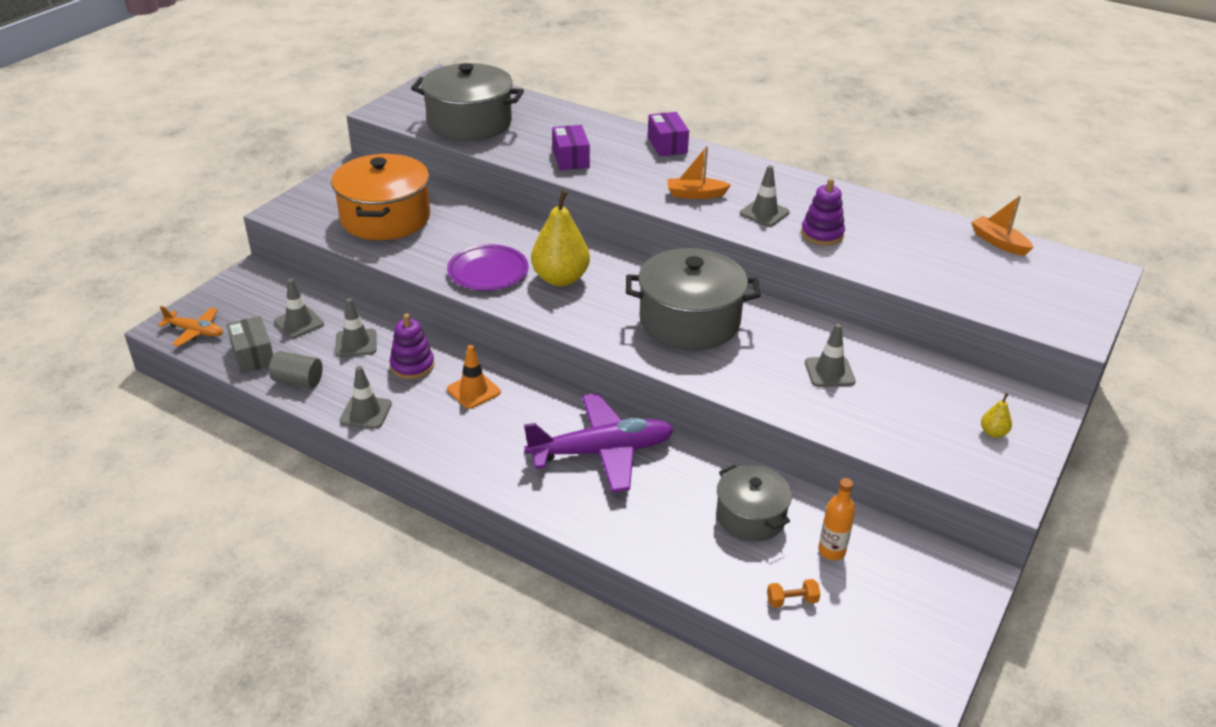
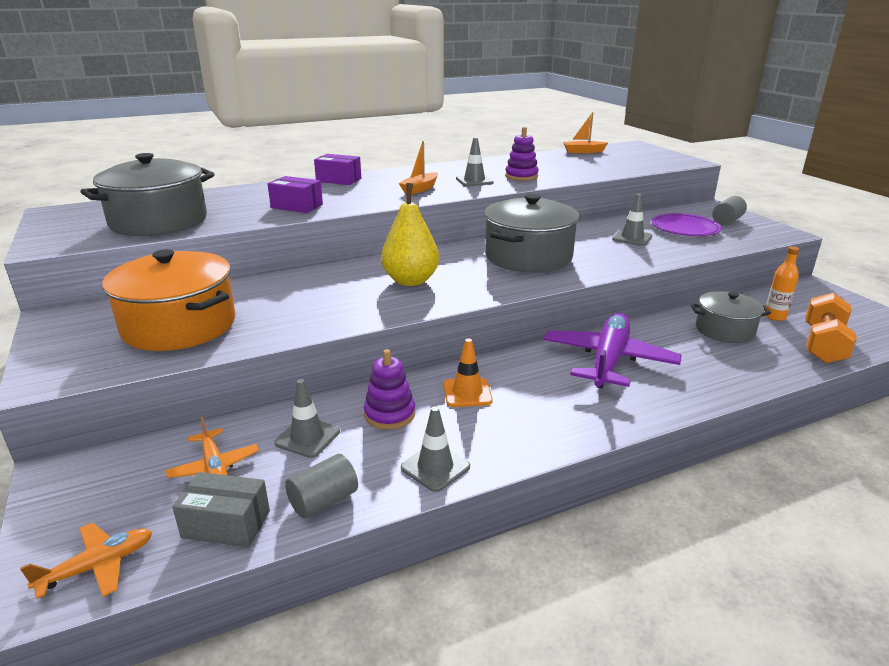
camera: 55 degrees left, 10 degrees down
grey traffic cone [274,279,324,339] -> orange plane [166,417,259,478]
purple plate [447,244,529,291] -> purple plate moved to [652,213,722,236]
orange dumbbell [767,579,820,608] -> orange dumbbell [805,293,857,363], size x2.25
yellow pear [981,393,1012,438] -> grey cylinder [712,196,747,226]

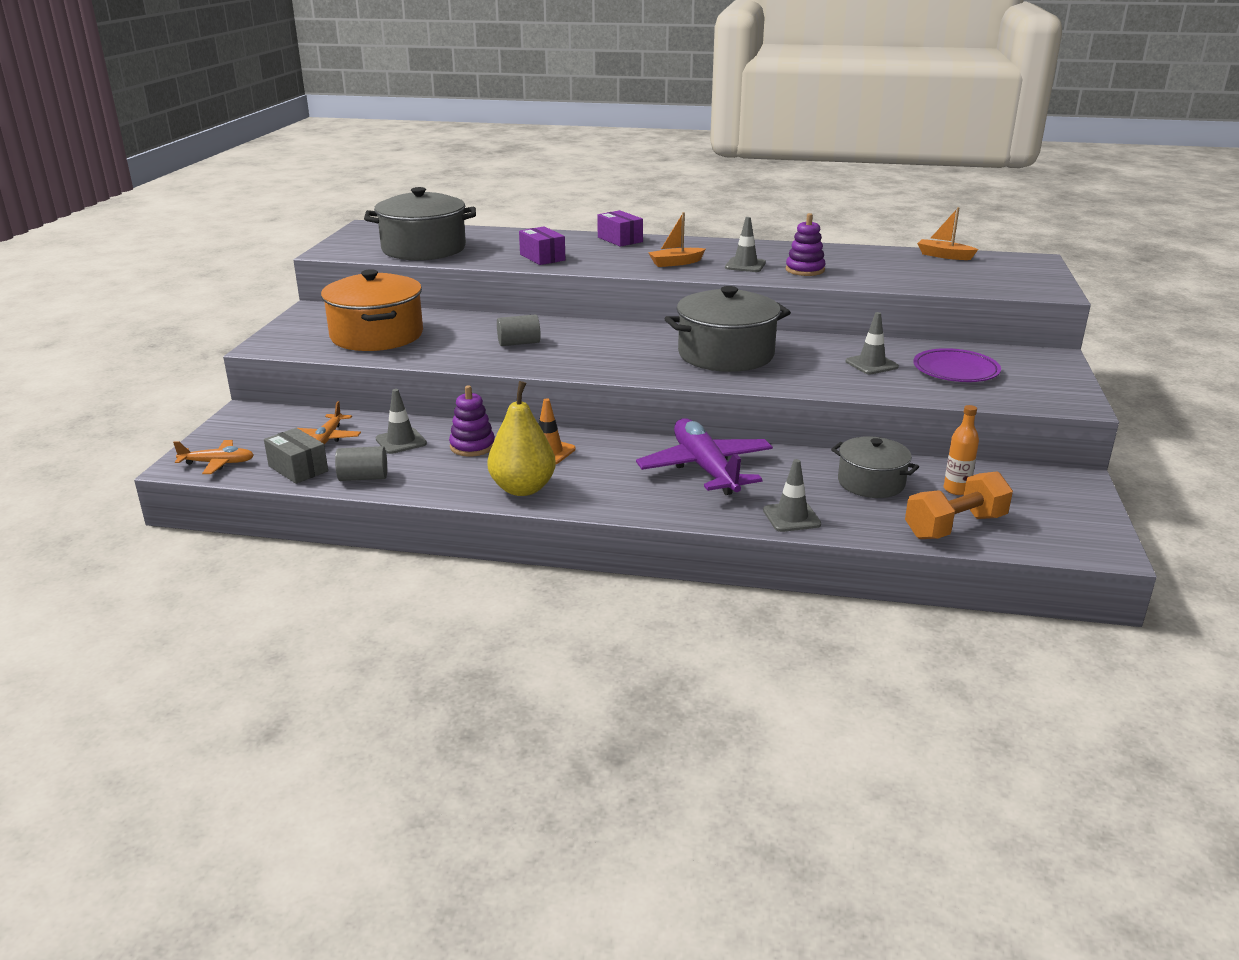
camera: 35 degrees right, 0 degrees up
yellow pear [381,183,439,286] -> yellow pear moved to [488,381,556,496]
grey traffic cone [401,406,470,492] -> grey traffic cone moved to [763,459,821,532]
purple plane [544,313,682,388] -> purple plane turned 75 degrees counterclockwise [636,418,773,495]
grey cylinder [712,196,747,226] -> grey cylinder moved to [497,314,541,346]

